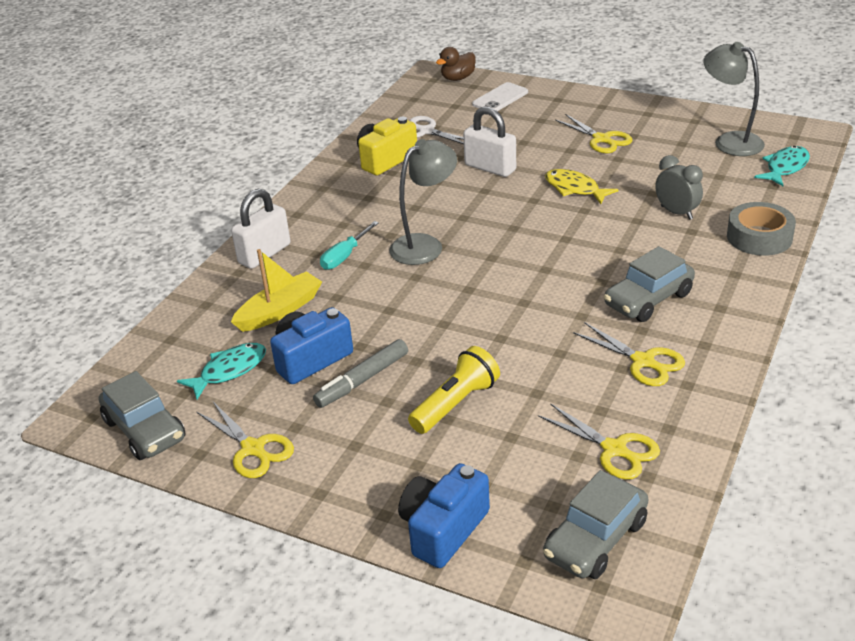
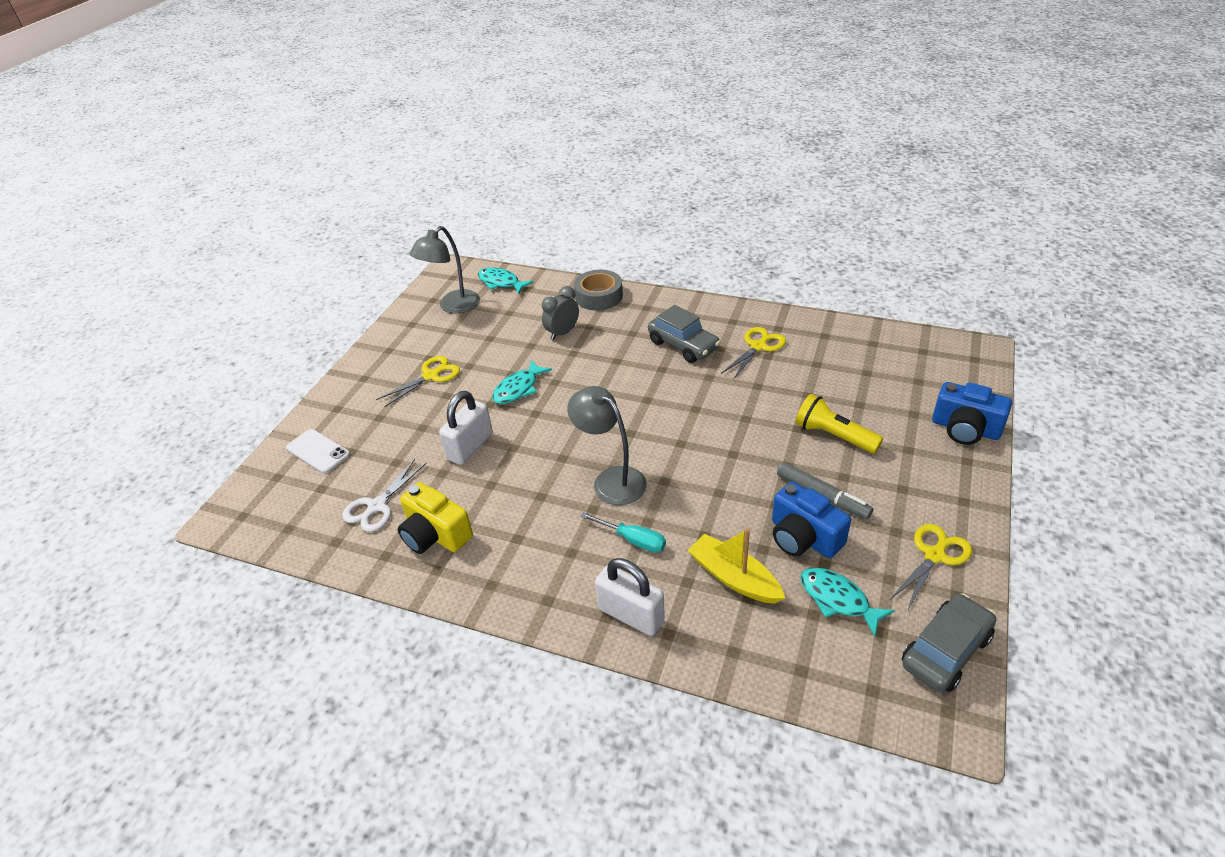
camera: 95 degrees left, 5 degrees up
brown duck [436,47,476,81] -> none
yellow scissors [538,403,660,480] -> none
grey car [543,470,648,579] -> none
yellow fish [545,169,618,204] -> turquoise fish [492,360,552,404]

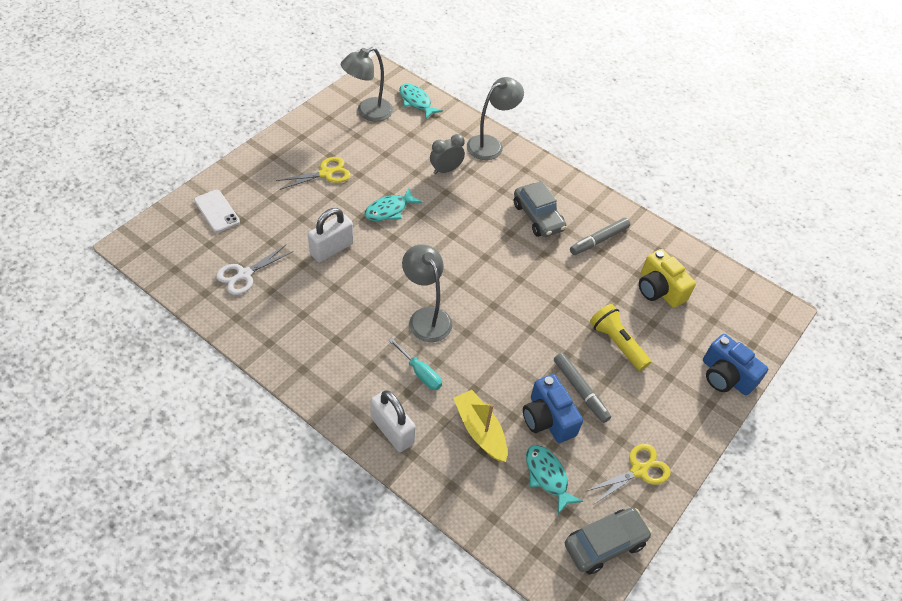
camera: 10 degrees right, 10 degrees up
yellow camera [398,482,473,554] -> yellow camera moved to [639,249,696,308]
grey tape [574,270,623,311] -> grey lamp [467,77,524,160]
yellow scissors [721,327,786,380] -> grey marker [570,218,630,255]

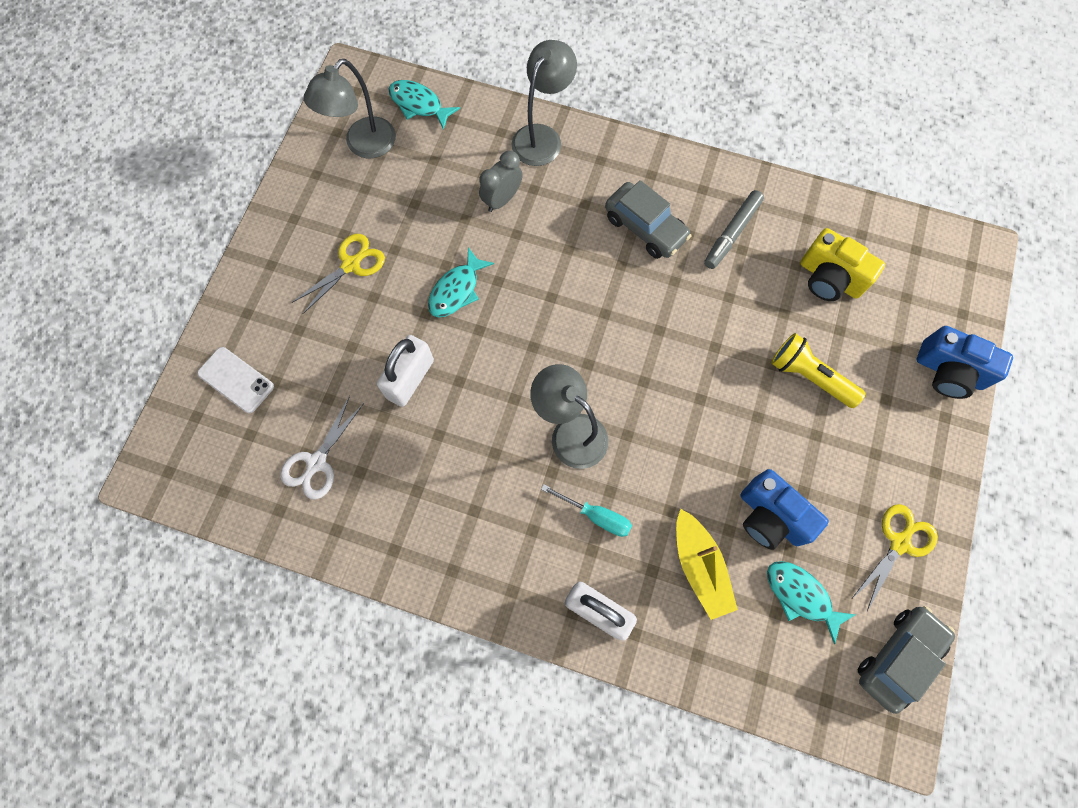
camera: 15 degrees left, 20 degrees up
yellow boat [453,390,508,462] -> yellow boat turned 150 degrees counterclockwise [676,509,738,620]
grey marker [554,353,611,423] -> none

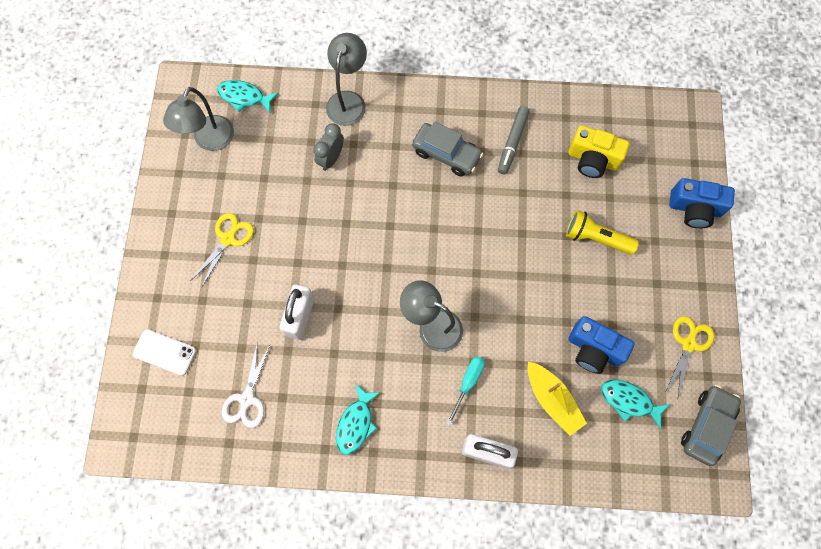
camera: 15 degrees left, 0 degrees up
turquoise fish [428,247,494,318] -> turquoise fish moved to [336,384,381,455]
turquoise screwdriver [541,484,632,537] -> turquoise screwdriver turned 75 degrees counterclockwise [446,356,485,426]

